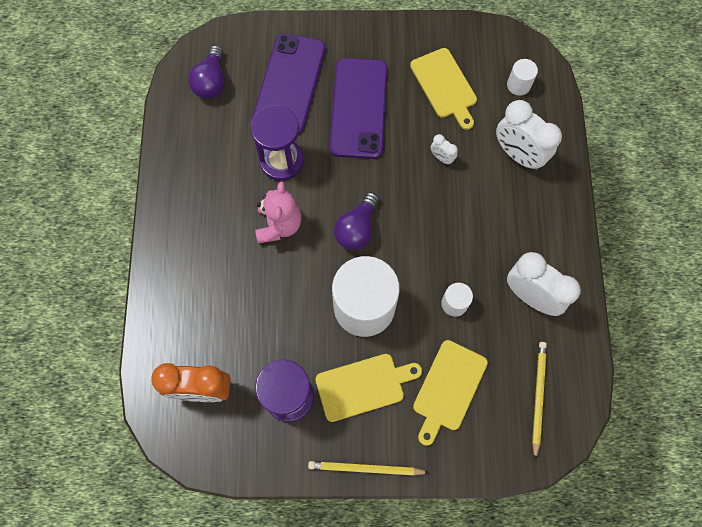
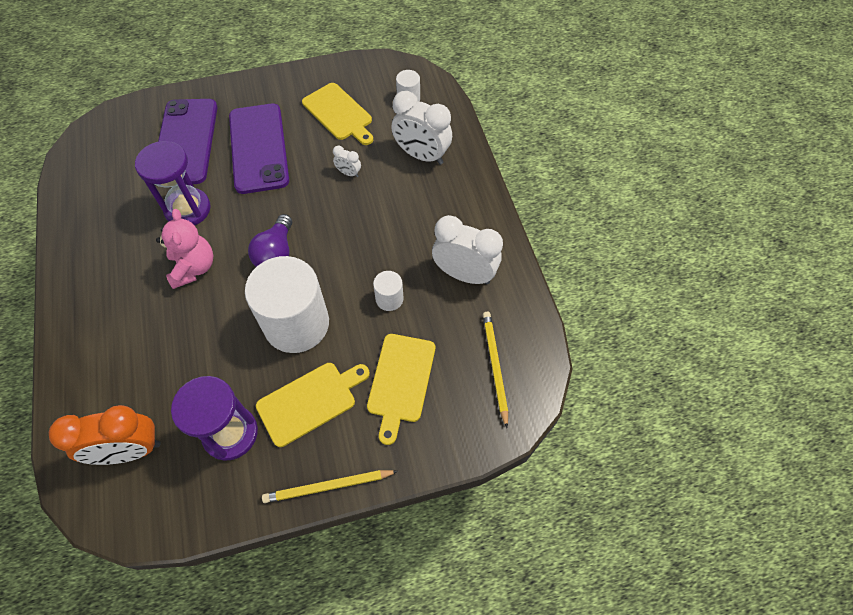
camera: 15 degrees left, 10 degrees down
purple light bulb [188,45,225,99] -> none

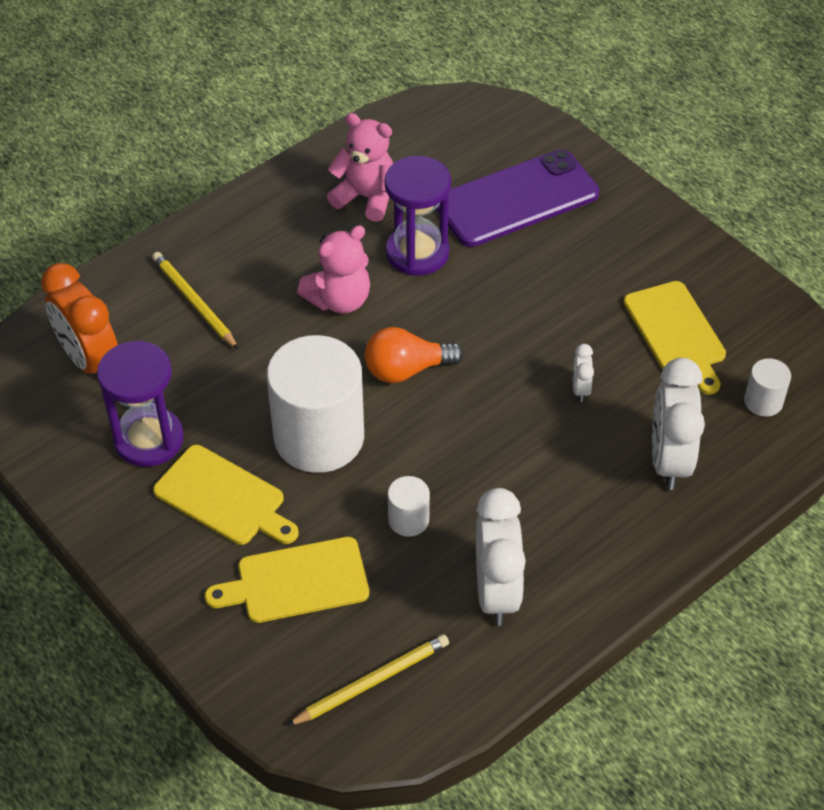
camera: 65 degrees right, 10 degrees down
purple phone [229,104,289,194] -> none
purple light bulb [248,214,292,267] -> orange light bulb [365,327,464,383]
yellow pencil [262,470,398,503] -> yellow pencil moved to [152,252,239,350]
yellow cutting board [302,83,373,145] -> yellow cutting board turned 45 degrees counterclockwise [623,281,726,395]
none -> pink teddy bear [327,113,393,222]

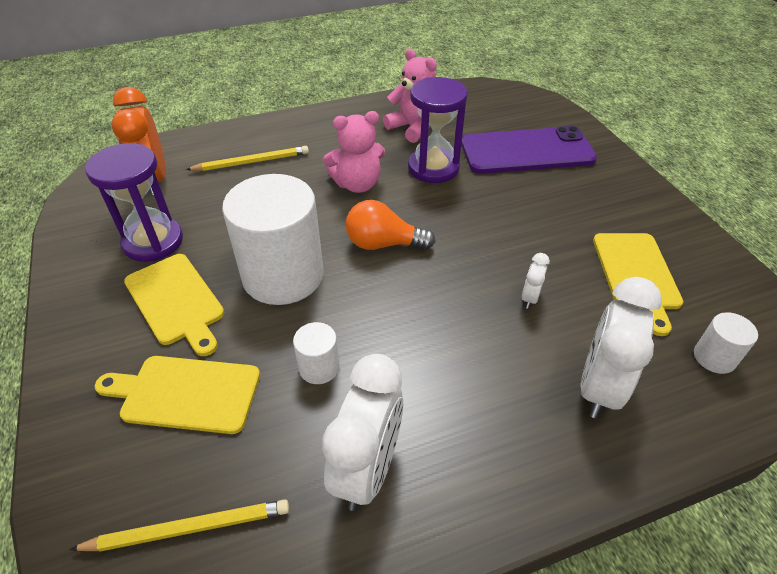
camera: 20 degrees right, 5 degrees down
yellow pencil [152,252,239,350] -> yellow pencil turned 90 degrees clockwise [186,146,309,171]

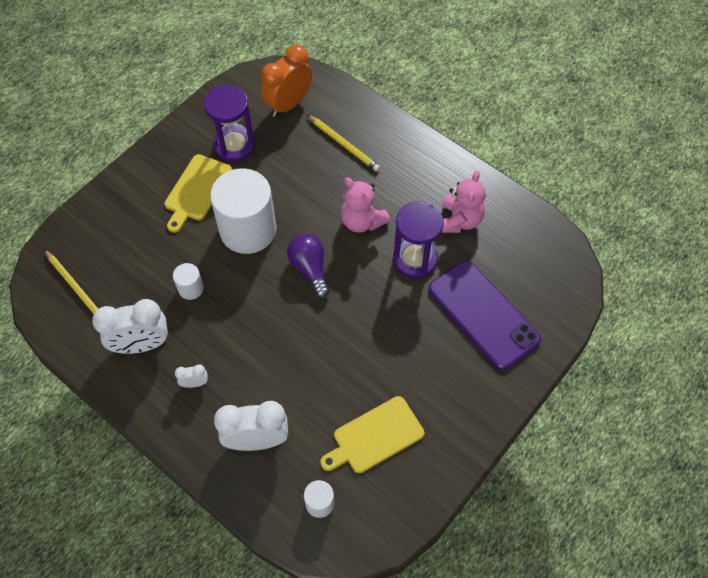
camera: 60 degrees right, 15 degrees up
yellow cutting board [95,356,260,434] -> none
orange light bulb [346,200,435,250] -> purple light bulb [287,234,330,298]
white clock [522,253,550,309] -> white clock moved to [175,364,208,388]

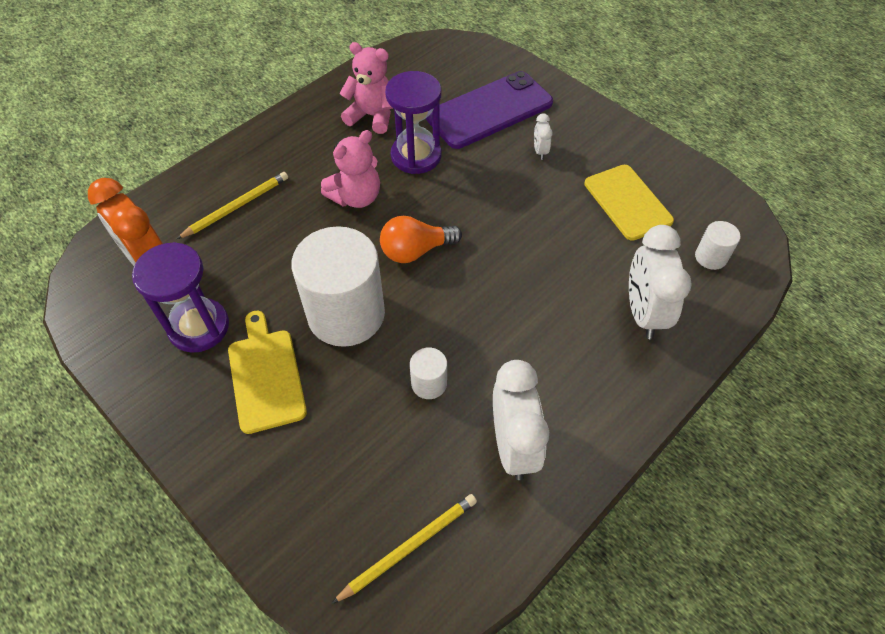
camera: 85 degrees left, 5 degrees down
yellow cutting board [165,154,232,233] -> yellow cutting board turned 135 degrees counterclockwise [228,311,307,434]
white clock [175,364,208,388] -> white clock moved to [534,113,553,160]
purple light bulb [287,234,330,298] -> orange light bulb [380,216,462,263]

